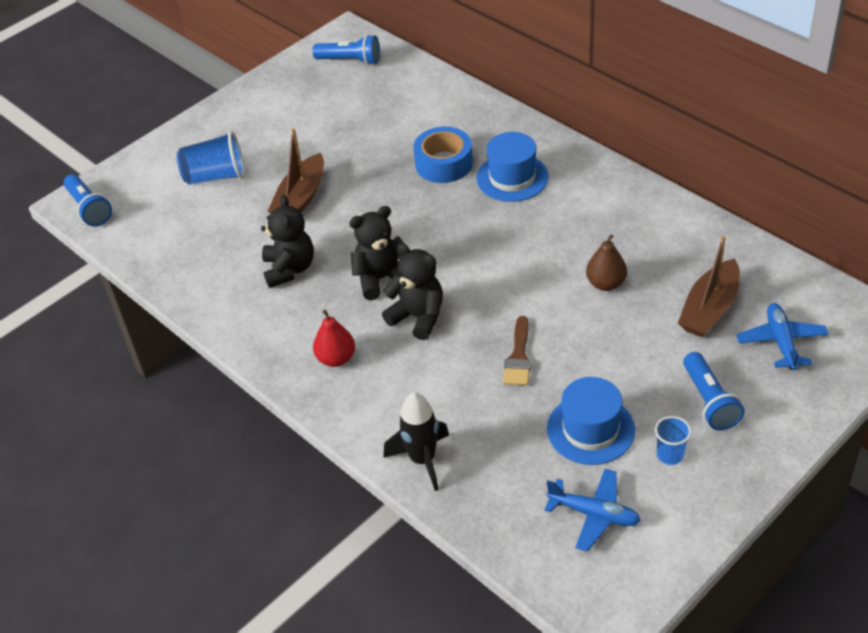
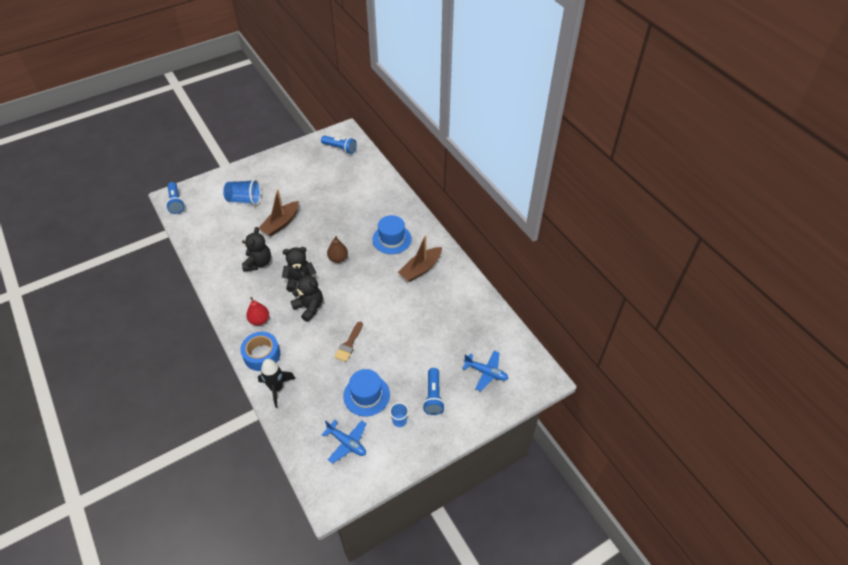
camera: 10 degrees right, 5 degrees up
blue tape [413,127,473,183] -> blue tape moved to [240,332,280,371]
brown pear [586,234,627,291] -> brown pear moved to [327,236,348,263]
brown boat [678,235,740,338] -> brown boat moved to [398,235,442,282]
blue plane [736,303,828,370] -> blue plane turned 105 degrees clockwise [462,351,508,391]

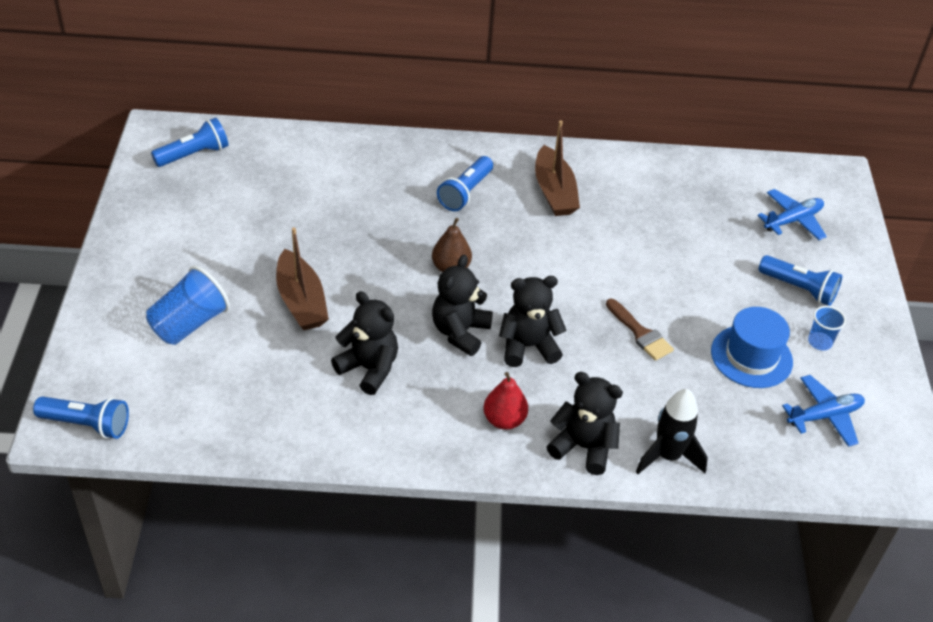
camera: 60 degrees left, 5 degrees down
blue tape [240,332,280,371] -> black teddy bear [546,372,623,475]
blue hat [372,215,412,254] -> blue flashlight [437,156,493,211]

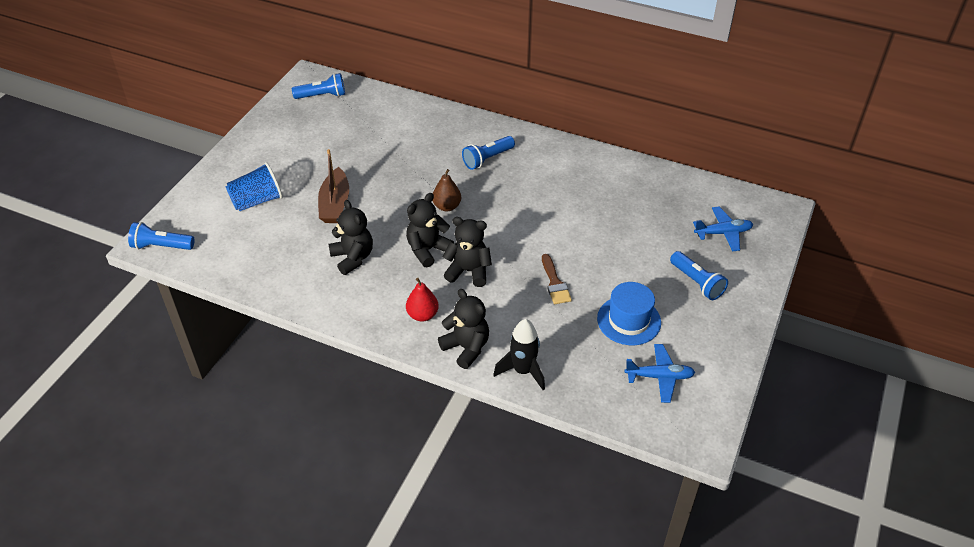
camera: 25 degrees right, 0 degrees up
blue flashlight [33,396,129,439] -> blue flashlight turned 150 degrees clockwise [128,222,194,250]
brown boat [535,120,580,216] -> none
blue cup [808,306,846,350] -> none

